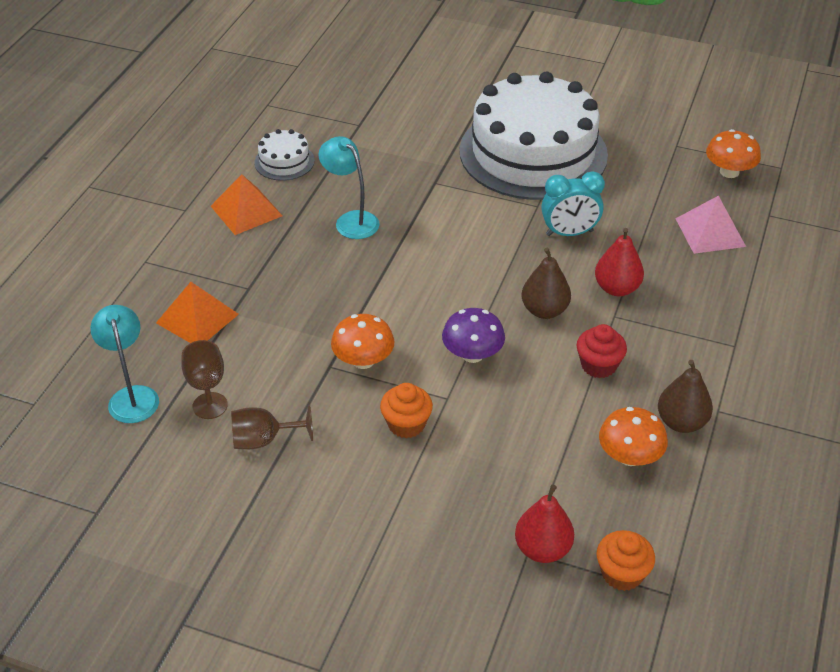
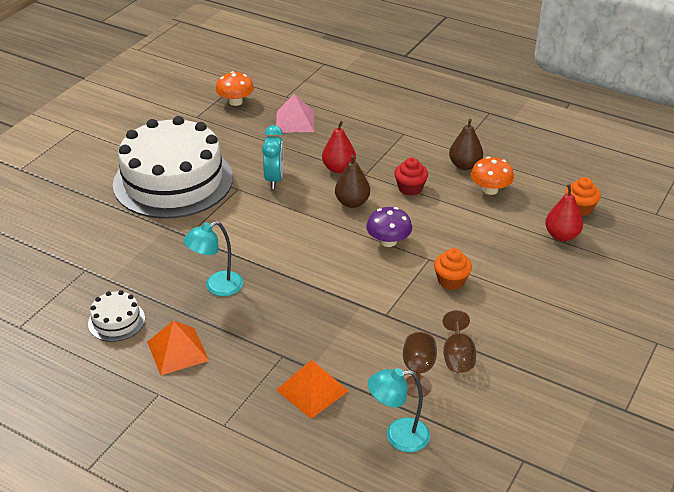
camera: 80 degrees left, 5 degrees down
orange mushroom [331,314,394,369] -> none

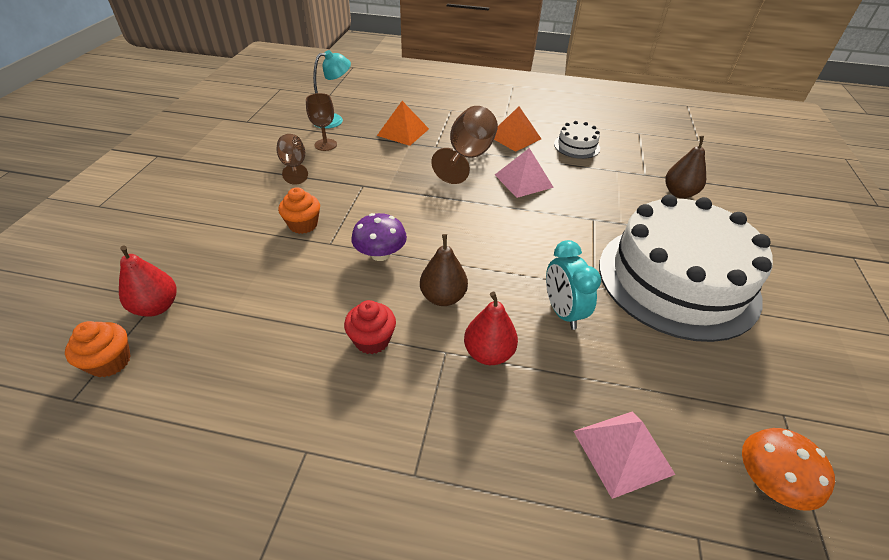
camera: 160 degrees right, 5 degrees up
turquoise lamp [183,221,243,296] -> pink pyramid [495,148,554,198]
brown pear [449,119,483,170] -> brown pear moved to [665,136,706,198]
orange mushroom [471,156,514,195] -> none
none -> brown goblet [431,106,498,184]

